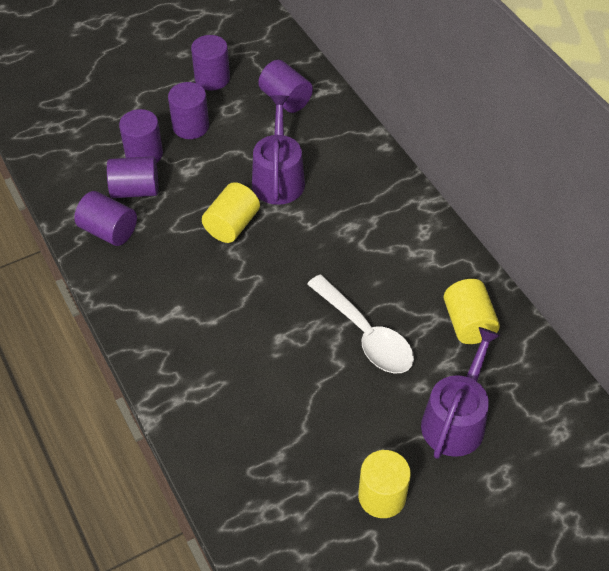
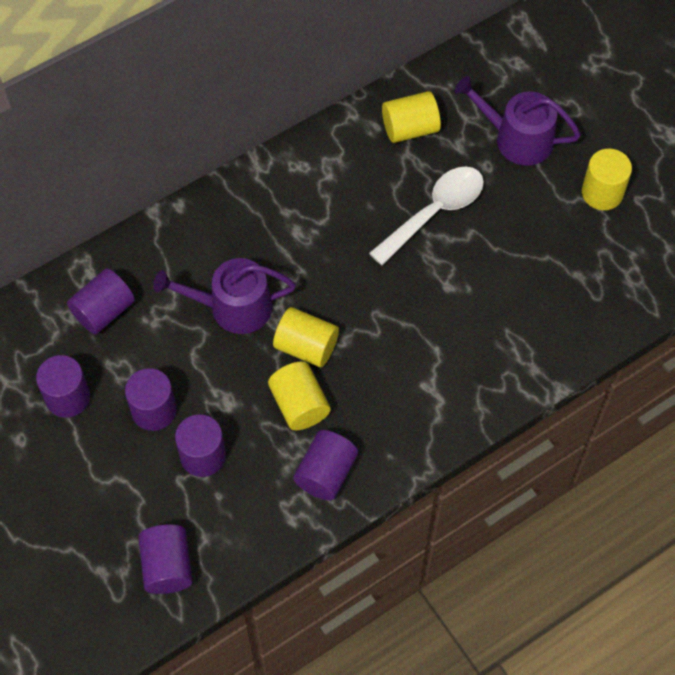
camera: 95 degrees left, 10 degrees up
purple cylinder [107,156,158,198] -> purple cylinder moved to [138,524,193,594]
none -> yellow cylinder [268,362,331,430]

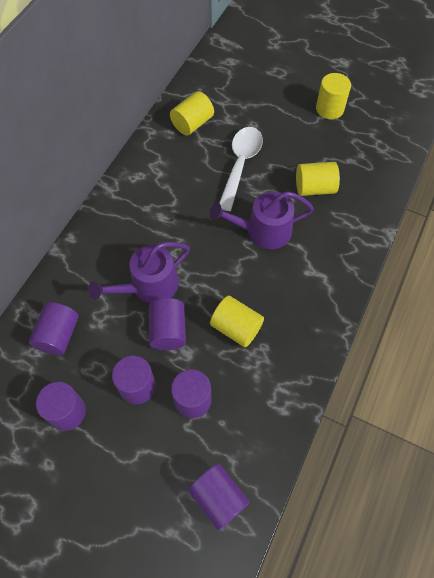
camera: 30 degrees left, 0 degrees up
yellow cylinder [273,307,339,367] -> yellow cylinder moved to [296,162,340,196]
purple cylinder [293,430,358,501] -> purple cylinder moved to [149,298,186,350]
purple watering can [454,76,581,165] -> purple watering can moved to [210,191,314,249]

